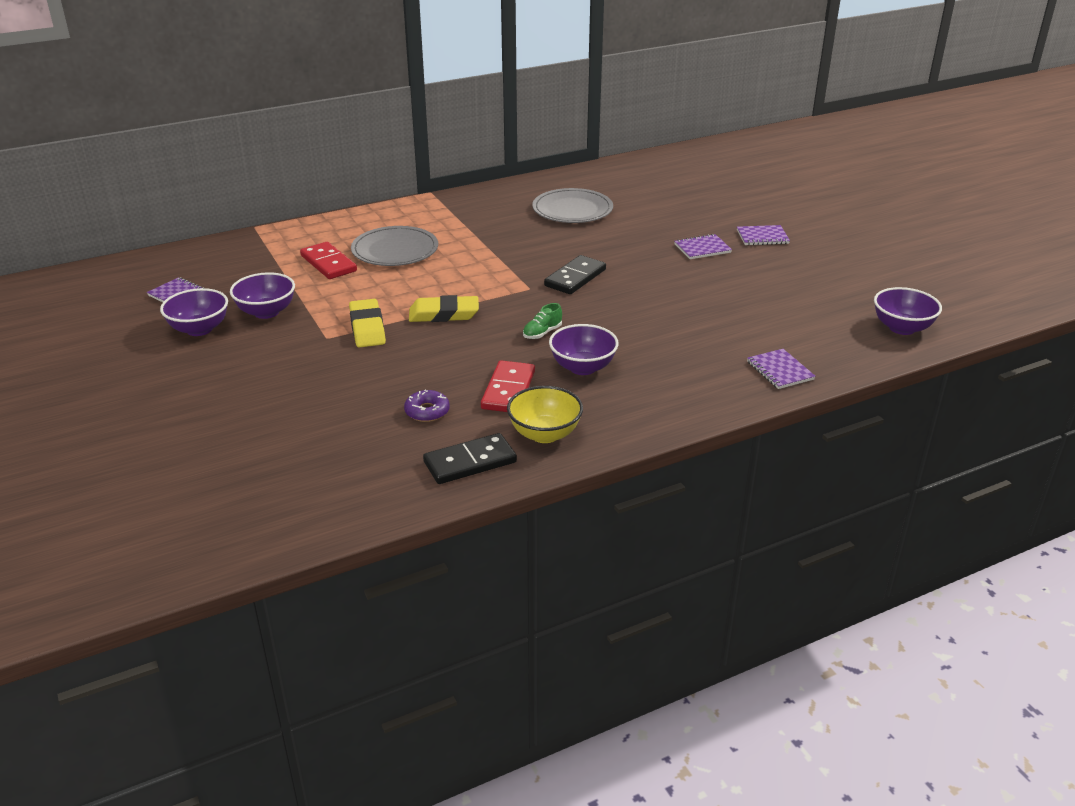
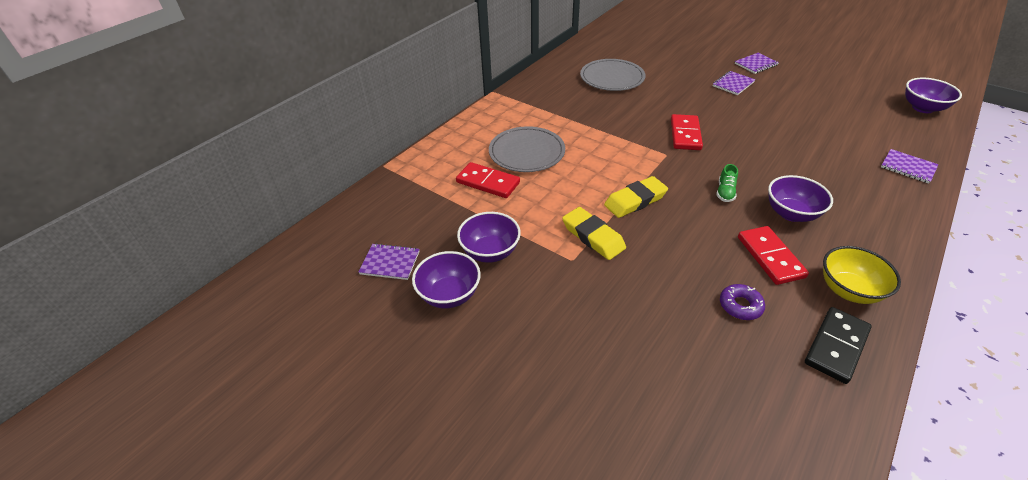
camera: 25 degrees left, 10 degrees up
black domino [544,255,606,294] -> red domino [671,114,703,150]

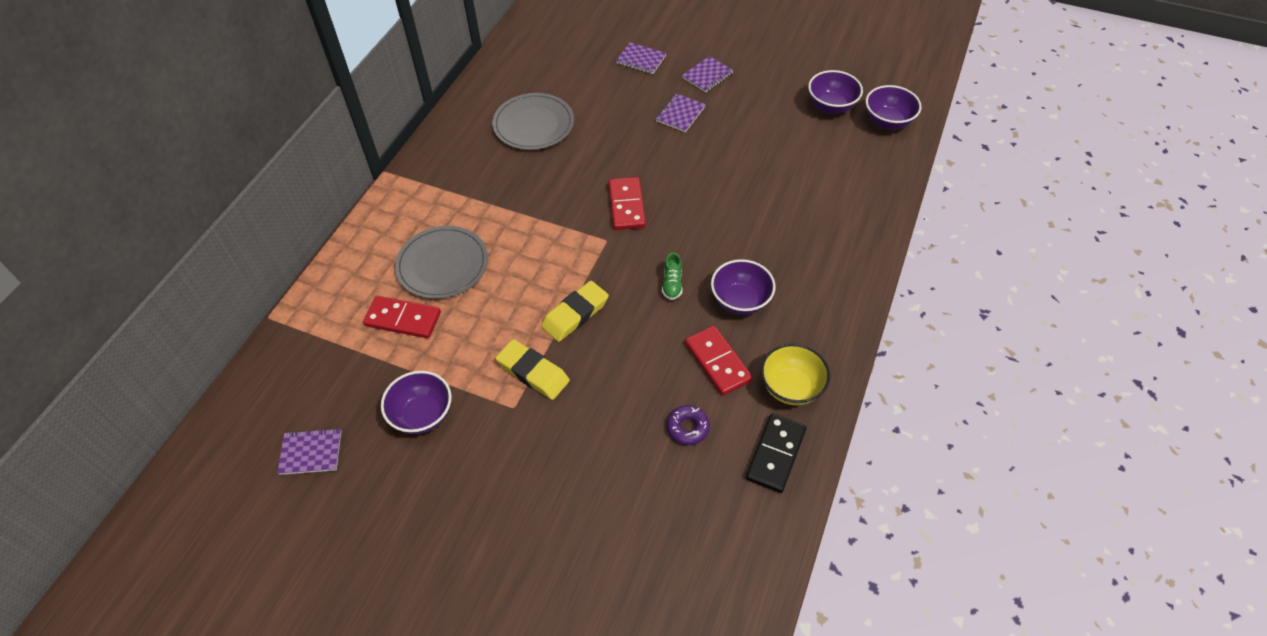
camera: 15 degrees left, 10 degrees up
purple bowl [412,251,481,308] -> purple bowl moved to [808,70,863,114]
purple notebook [881,149,939,184] -> purple notebook moved to [616,42,666,74]

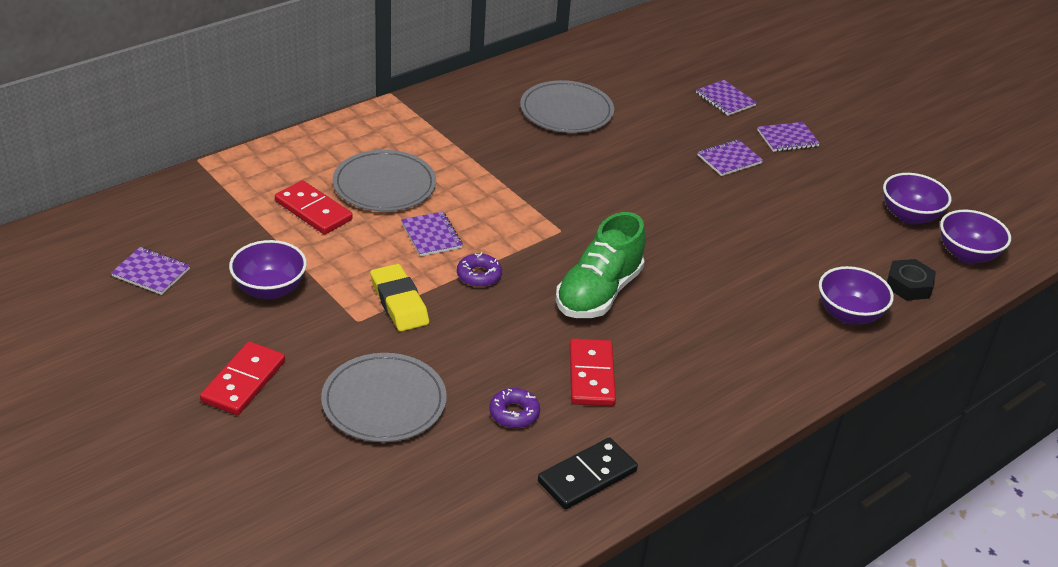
camera: 25 degrees right, 15 degrees down
yellow eraser [541,281,609,342] -> purple donut [457,252,502,287]
red domino [608,177,646,230] -> red domino moved to [200,341,285,415]
green shoe [662,253,683,300] -> green shoe [556,212,646,318], size x2.30
purple bowl [711,259,776,315] -> purple bowl moved to [819,266,894,325]
yellow bowl [761,343,830,405] -> none
none -> grey plate [321,353,447,442]
none -> purple notebook [401,211,463,256]
none -> black nut [887,259,936,301]

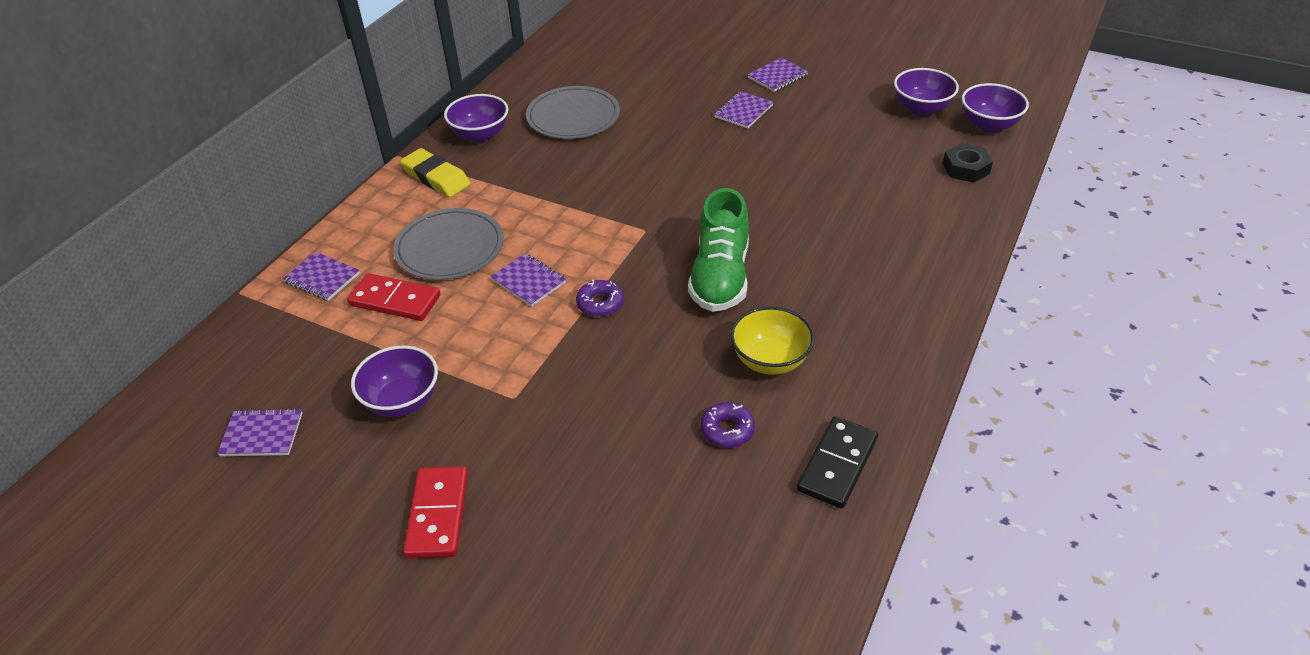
camera: 20 degrees left, 5 degrees up
grey plate [321,353,447,442] -> none
yellow eraser [370,264,429,332] -> yellow eraser moved to [400,148,471,197]
red domino [570,338,616,406] -> yellow bowl [730,306,815,375]
purple notebook [696,80,757,116] -> purple notebook moved to [282,252,360,301]
purple bowl [819,266,894,325] -> purple bowl moved to [444,94,508,142]

